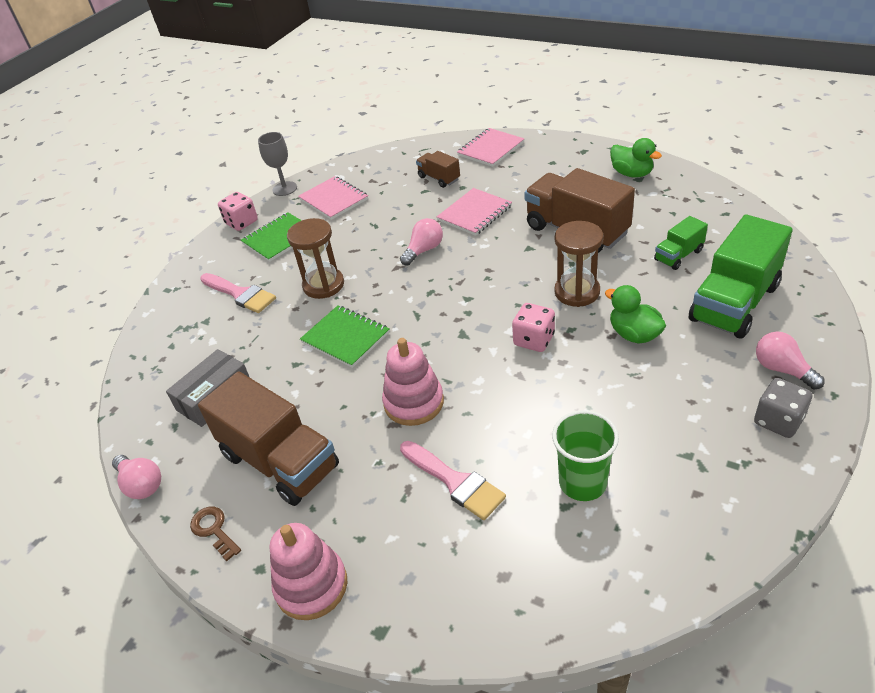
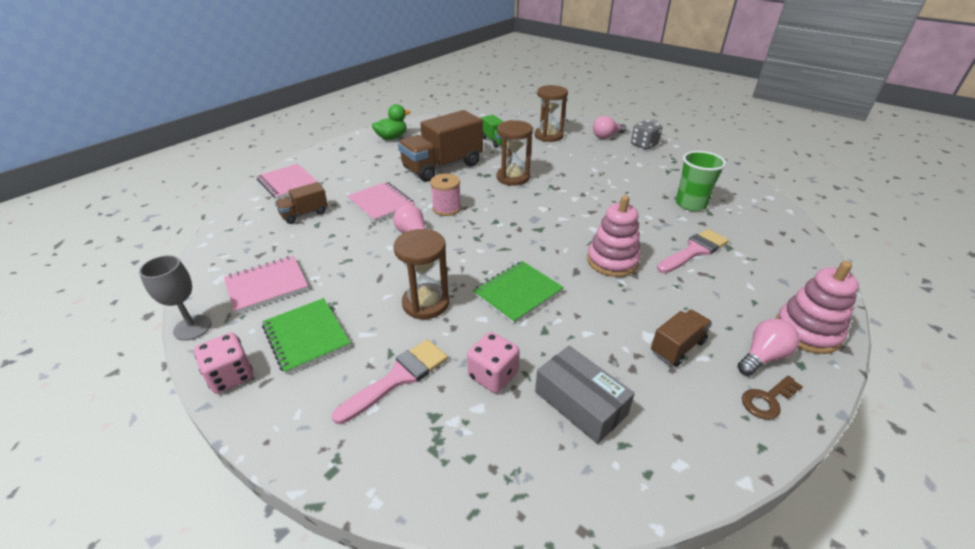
camera: 85 degrees left, 5 degrees down
pink light bulb [112,455,161,499] -> pink light bulb moved to [738,319,799,376]
brown truck [198,371,339,506] -> brown truck [651,309,712,366], size x0.50
pink dice [512,303,555,352] -> pink dice moved to [467,332,520,393]
green duck [605,285,666,344] -> none
green truck [689,214,793,339] -> brown hourglass [535,85,568,142]
none -> pink spool [430,174,461,216]

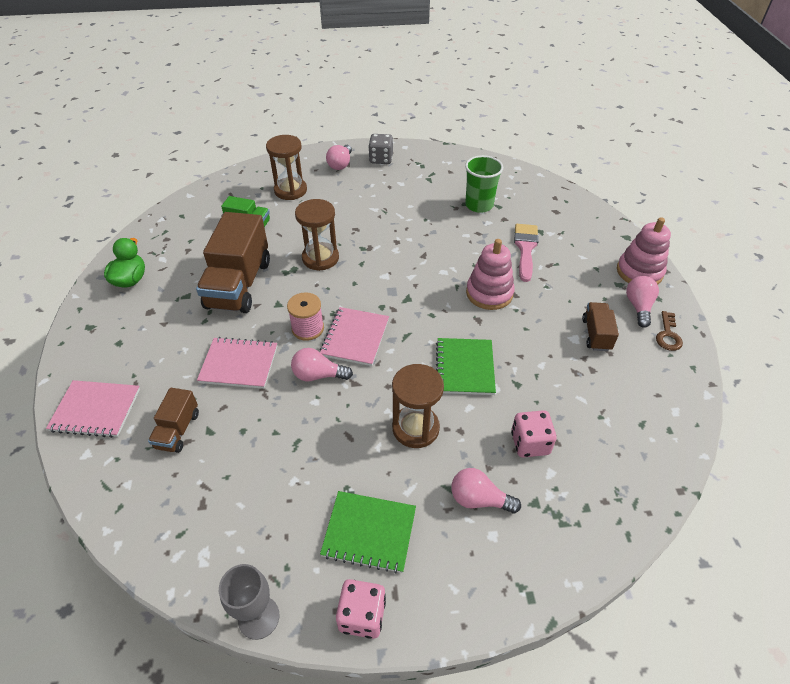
camera: 45 degrees left, 10 degrees up
pink notebook [224,256,308,314] -> pink notebook moved to [320,307,389,366]
pink brush [332,339,448,424] -> pink light bulb [451,468,521,514]
grey box [535,346,635,444] -> none

